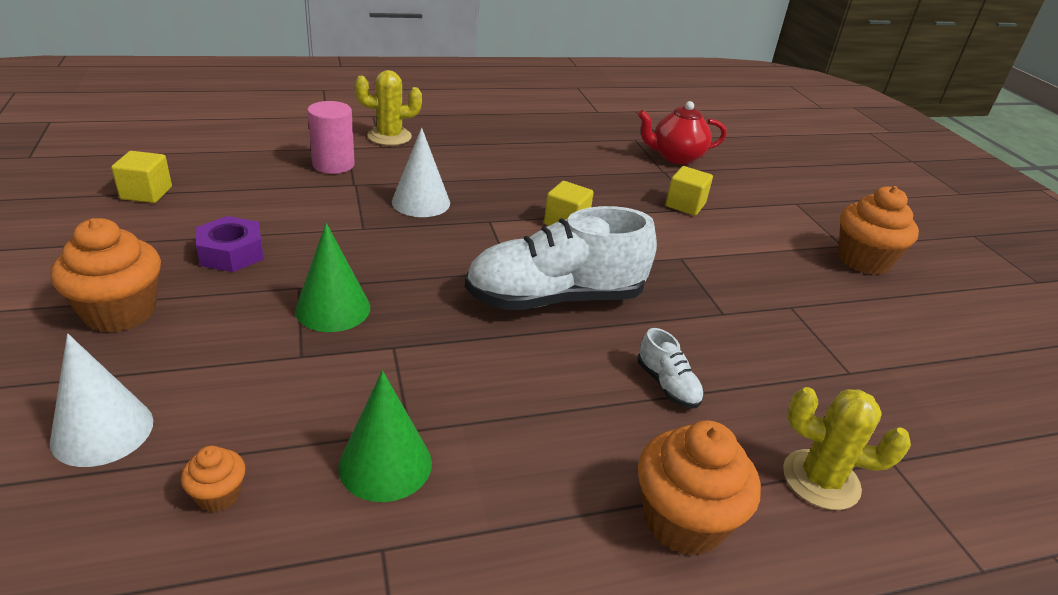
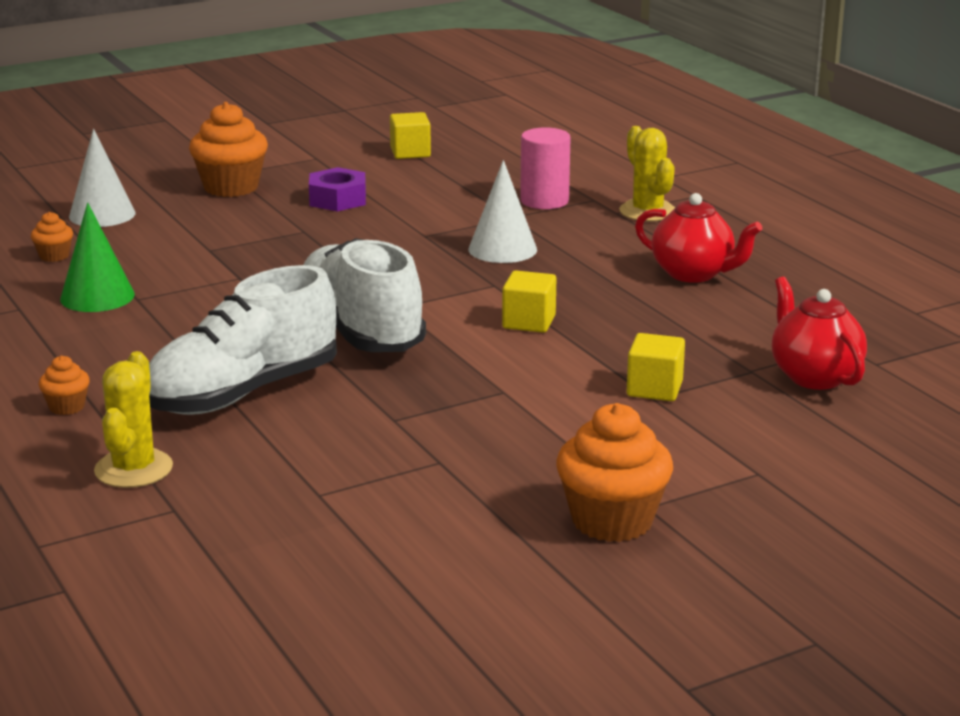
camera: 80 degrees right, 10 degrees down
green cone [295,223,370,332] -> none
white shoe [638,328,704,408] -> white shoe [149,265,337,415], size x2.37
orange cupcake [638,420,761,556] -> orange cupcake [39,355,90,415], size x0.49
none -> red teapot [635,193,762,283]

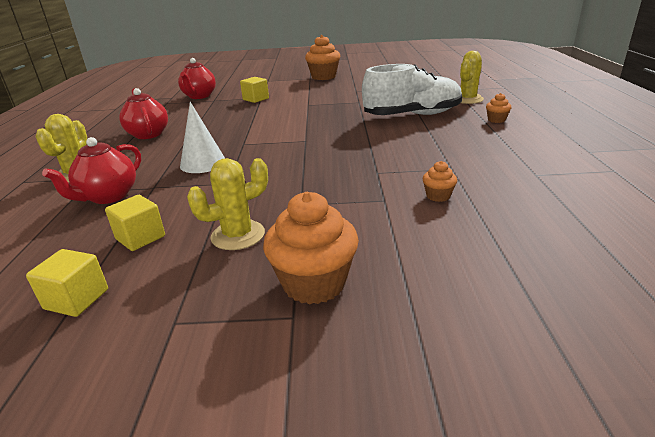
camera: 150 degrees left, 5 degrees up
orange cupcake [31,212,73,262] -> orange cupcake moved to [422,161,457,202]
green cone [60,203,135,312] -> none
white cone [69,129,136,227] -> none
white shoe [303,238,426,352] -> none
purple nut [309,167,366,211] -> yellow cactus [187,158,268,250]
yellow cube [502,270,556,333] -> yellow cube moved to [105,195,165,251]
pink cylinder [520,127,571,209] -> red teapot [42,137,141,204]

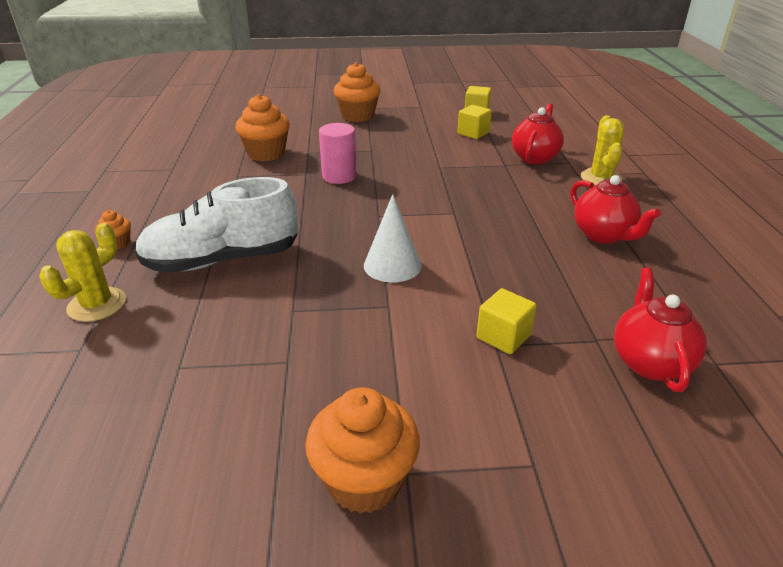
camera: 175 degrees right, 5 degrees up
white cone [180,102,225,173] -> white cone moved to [364,194,422,283]
yellow cactus [187,158,268,250] -> none
orange cupcake [422,161,457,202] -> orange cupcake [235,94,290,162], size x2.05
none -> pink cylinder [319,123,357,184]

